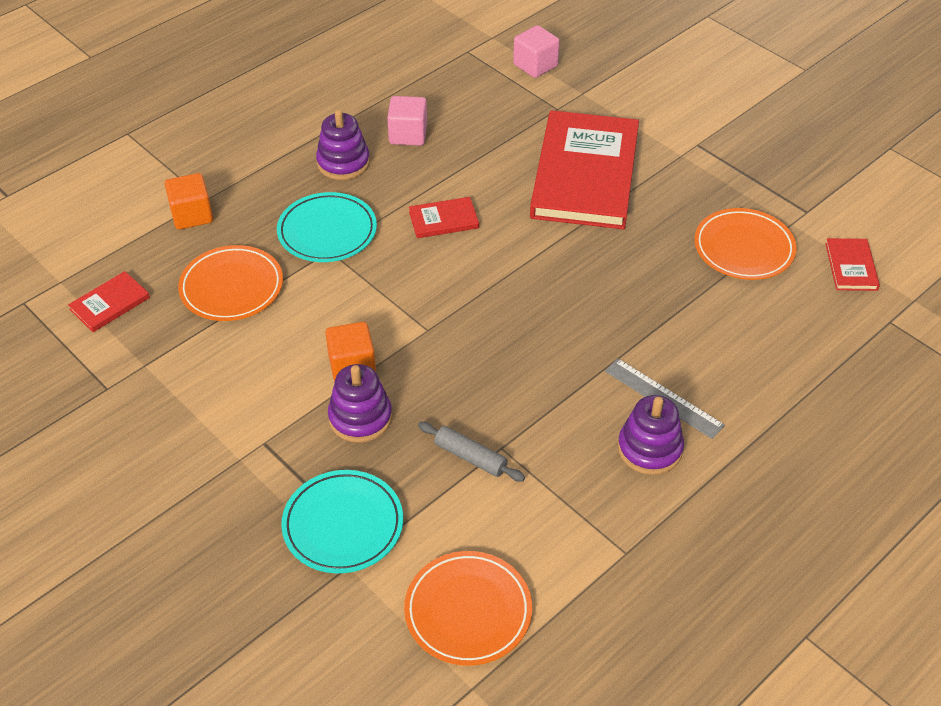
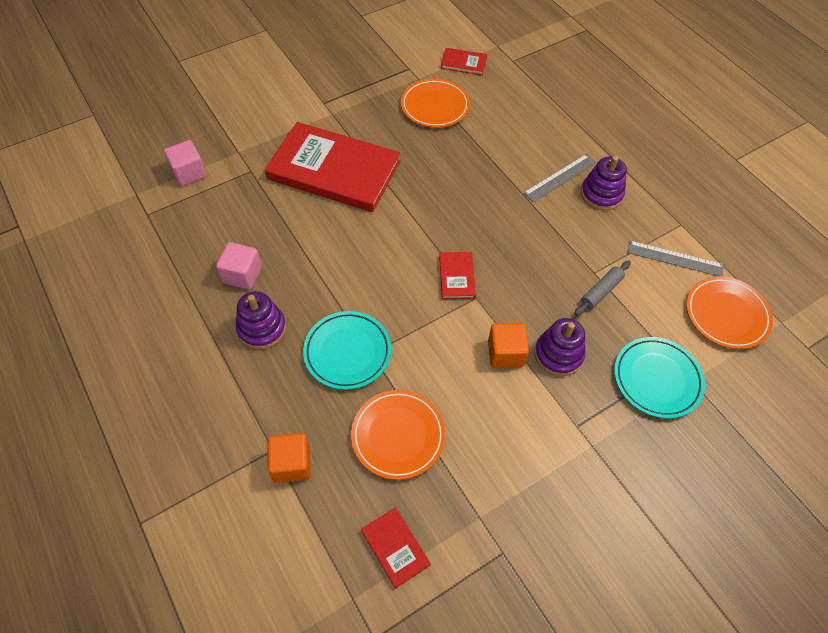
camera: 80 degrees left, 10 degrees up
red book [409,197,479,238] -> red book moved to [439,252,476,299]
none -> grey ruler [627,241,724,276]

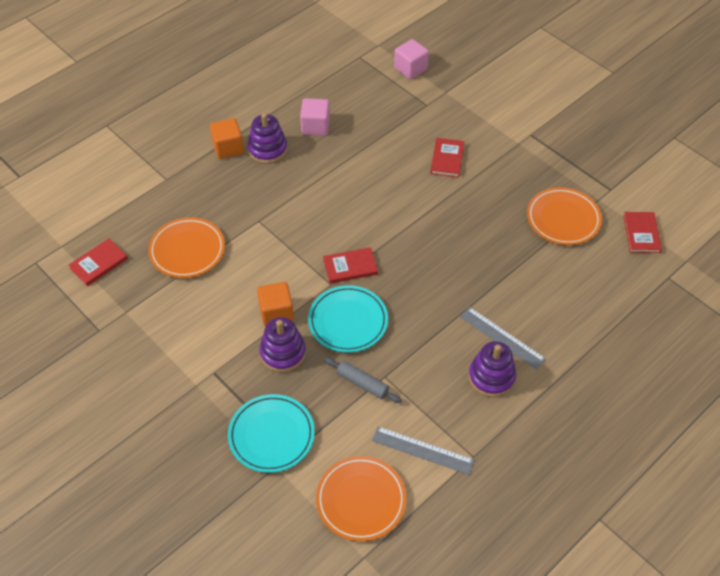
camera: 80 degrees right, 5 degrees down
red book [265,122,400,212] -> red book [430,138,464,178], size x0.42
orange cube [268,433,311,483] -> orange cube moved to [210,118,244,159]
turquoise plate [303,311,391,390] -> turquoise plate moved to [308,285,388,353]
grey ruler [627,241,724,276] -> grey ruler turned 75 degrees counterclockwise [372,426,474,475]

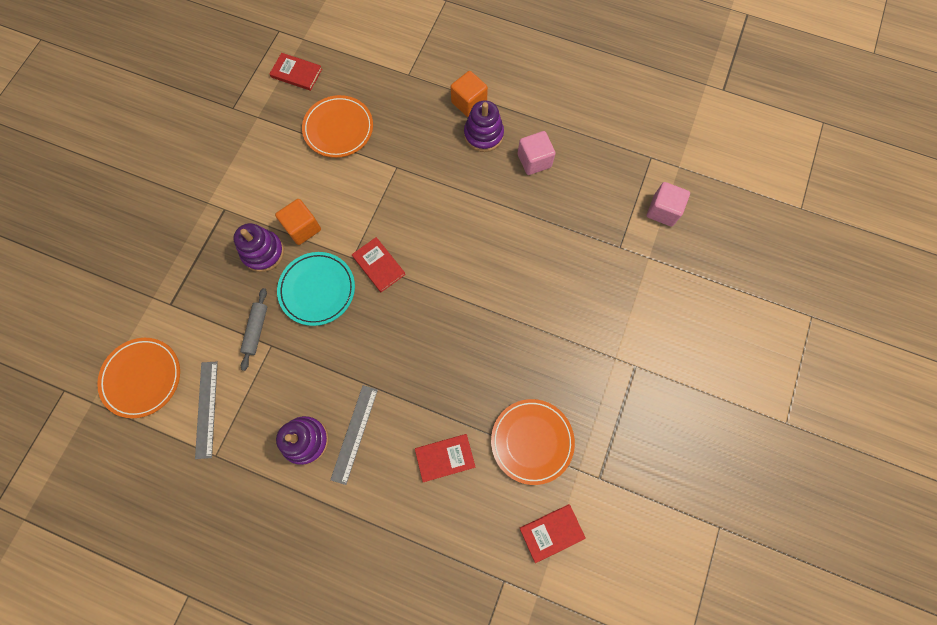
camera: 65 degrees right, 20 degrees up
turquoise plate [228,394,315,473] -> none
red book [430,138,464,178] -> red book moved to [415,434,475,482]

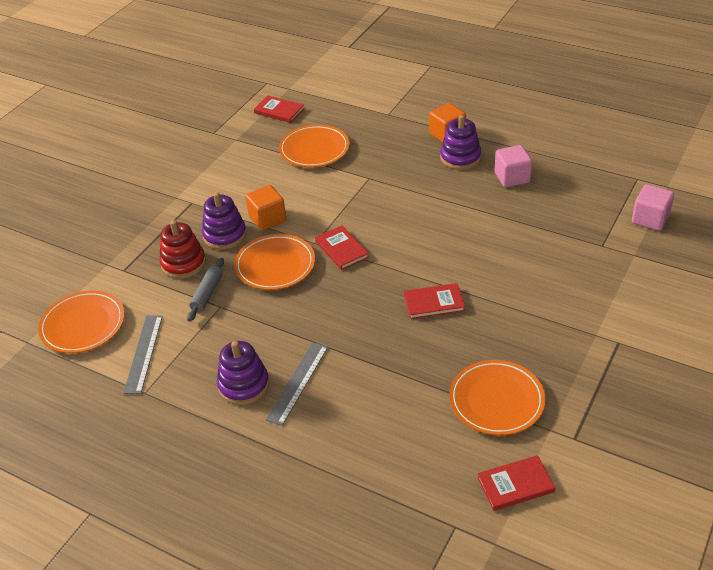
camera: 10 degrees right, 30 degrees down
turquoise plate [277,252,355,326] -> orange plate [234,234,315,290]
red book [415,434,475,482] -> red book moved to [404,283,465,319]
none -> red stacking toy [159,220,206,279]

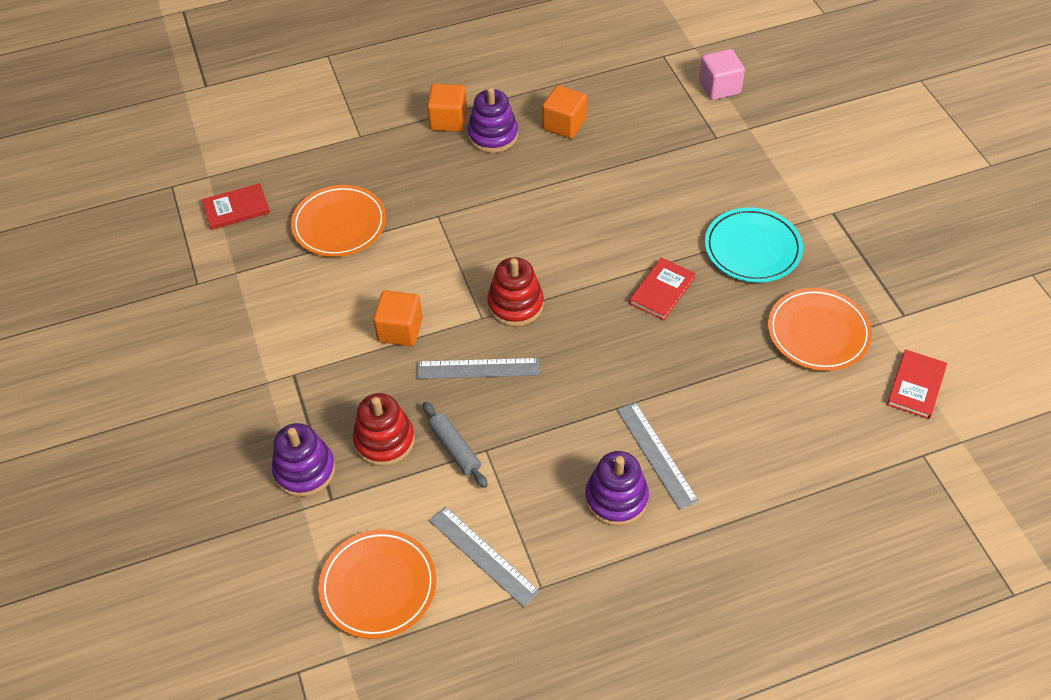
camera: 50 degrees left, 10 degrees up
purple stacking toy [202,192,247,250] -> purple stacking toy moved to [272,423,335,497]
orange plate [234,234,315,290] -> grey ruler [417,358,539,379]
red book [315,226,369,270] -> red stacking toy [487,257,544,327]
pink cube [495,145,532,187] -> orange cube [542,85,587,139]
none -> turquoise plate [705,208,803,282]

